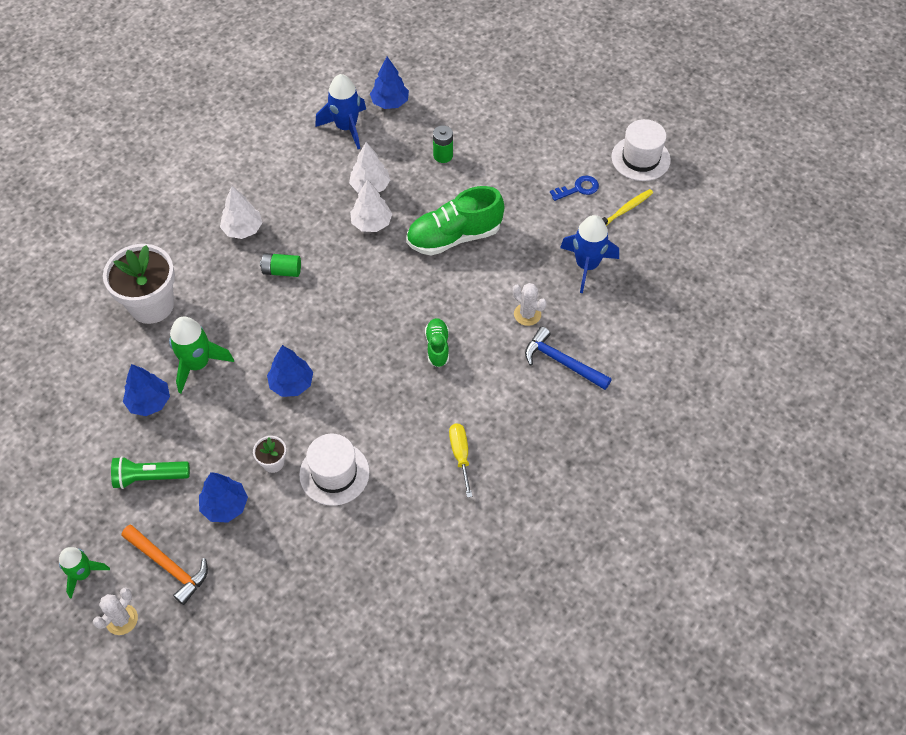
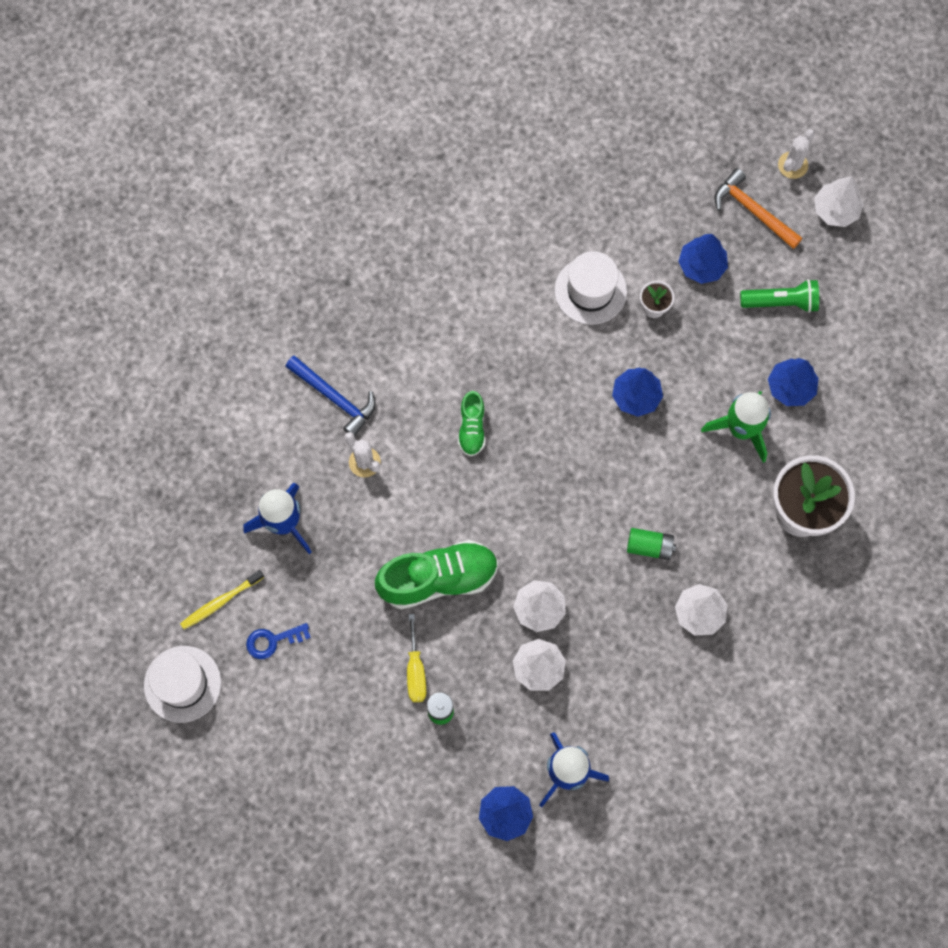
camera: 175 degrees left, 15 degrees up
green rocket [59,547,110,599] -> white tree [814,176,864,227]
yellow screwdriver [449,423,472,498] -> yellow screwdriver moved to [407,614,426,702]

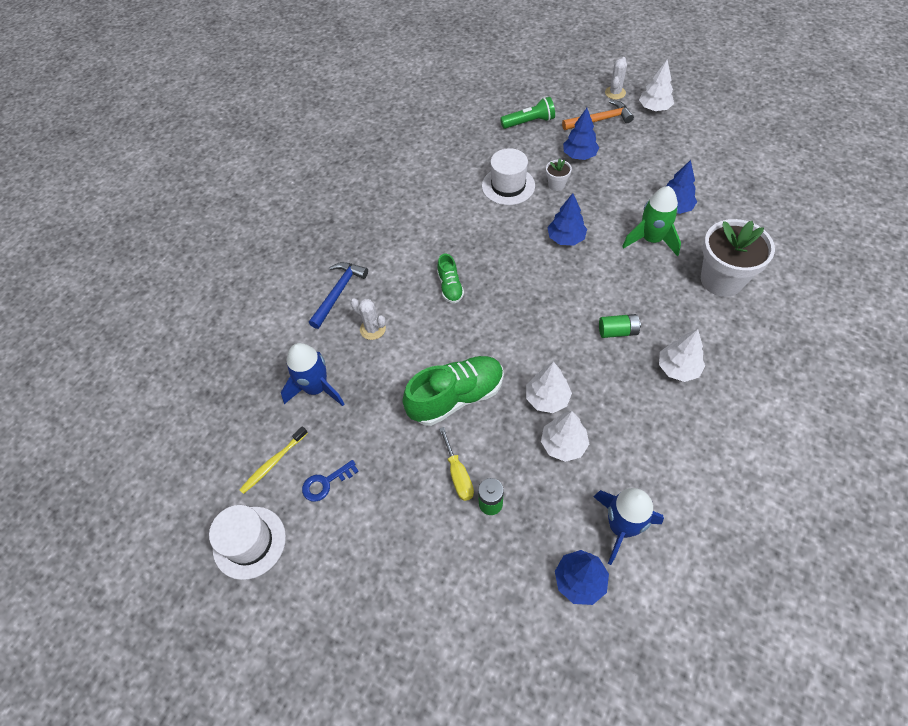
camera: 10 degrees left, 15 degrees down
blue hammer [285,356,376,437] -> blue hammer turned 90 degrees counterclockwise [309,262,368,329]
orange hammer [715,168,802,249] -> orange hammer turned 135 degrees clockwise [562,100,634,130]
green flashlight [740,279,819,313] -> green flashlight moved to [500,97,555,129]

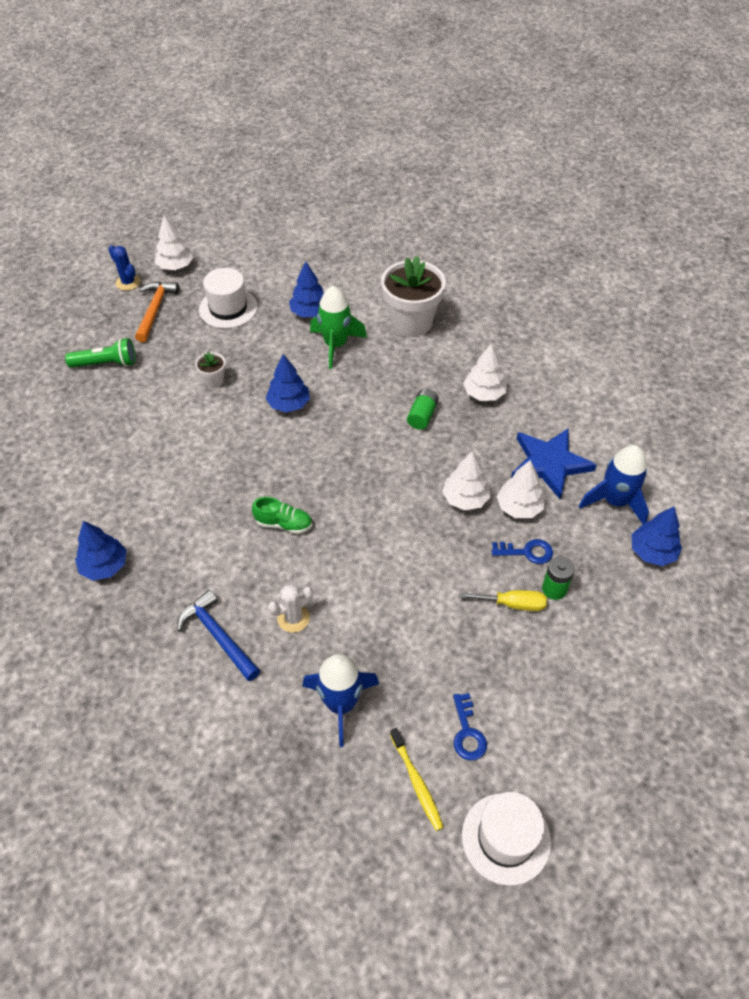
camera: 70 degrees left, 5 degrees down
green shoe [403,356,504,426] -> none
white hat [482,148,535,205] -> white hat moved to [199,268,258,329]
green flashlight [500,97,555,129] -> green flashlight turned 75 degrees clockwise [65,338,136,368]
blue tree [563,108,599,160] -> blue tree moved to [75,521,127,580]
white cactus [605,57,627,100] -> blue cactus [108,245,140,291]
none -> blue key [492,539,553,564]
none -> blue star [511,428,597,499]

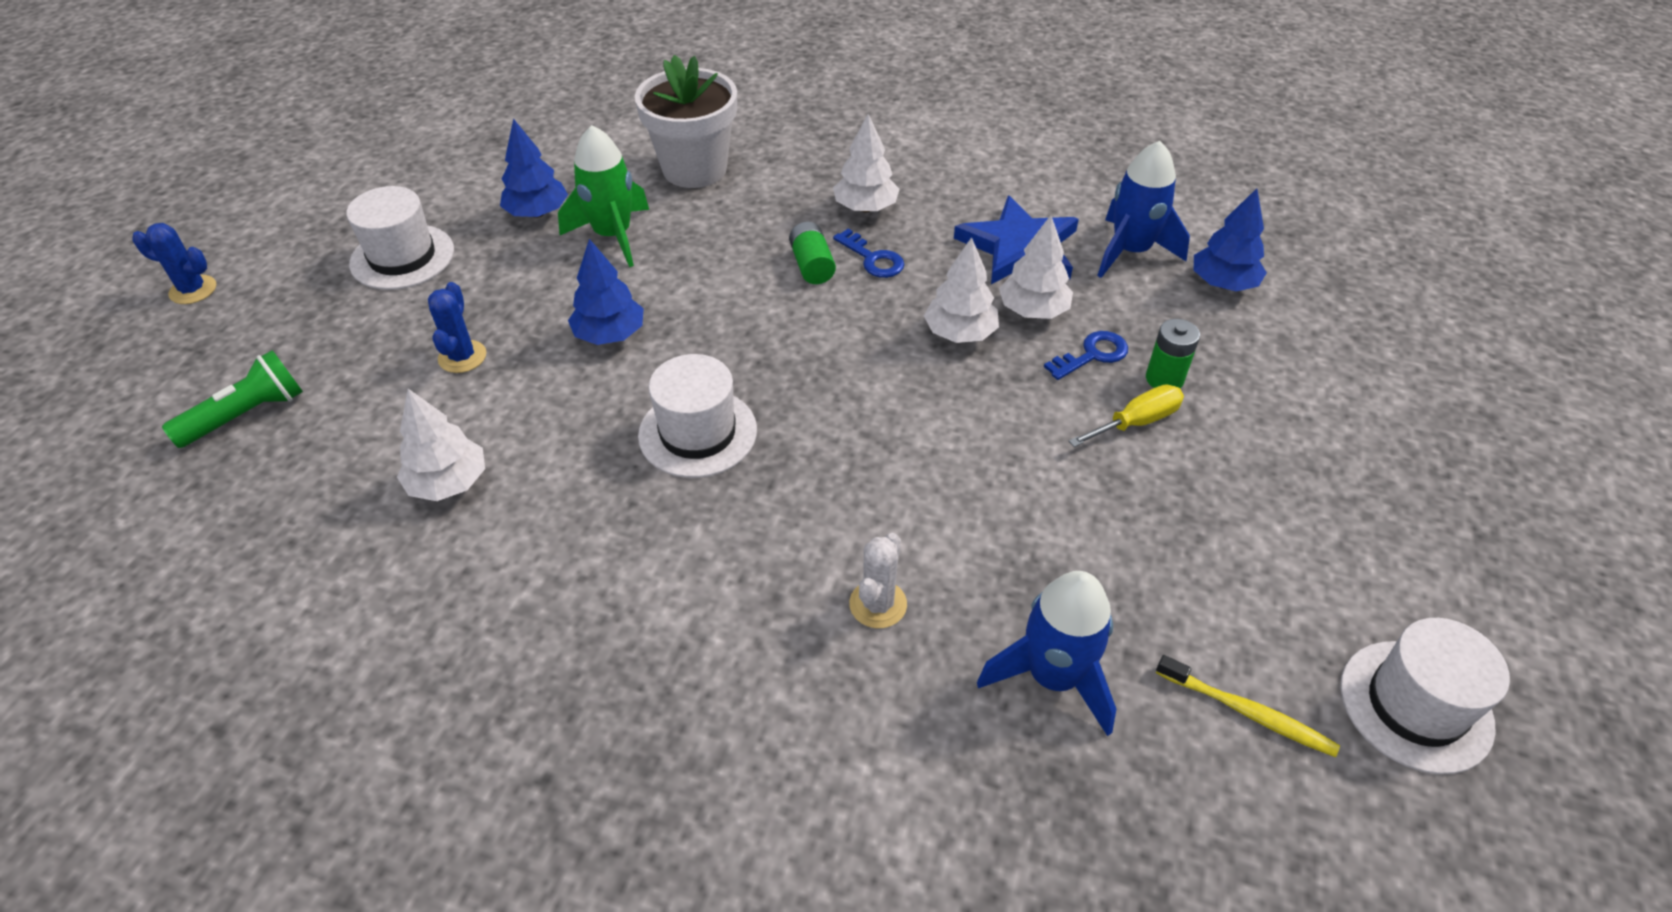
camera: 35 degrees left, 5 degrees down
blue tree [75,521,127,580] -> none
orange hammer [135,282,179,342] -> none
white tree [155,215,193,270] -> white tree moved to [397,389,485,501]
blue hammer [177,590,260,681] -> none
white flower pot [195,352,226,388] -> blue cactus [428,282,486,373]
green shoe [252,497,312,534] -> none
blue key [453,693,487,760] -> blue key moved to [833,229,904,278]
none -> white hat [638,354,757,478]

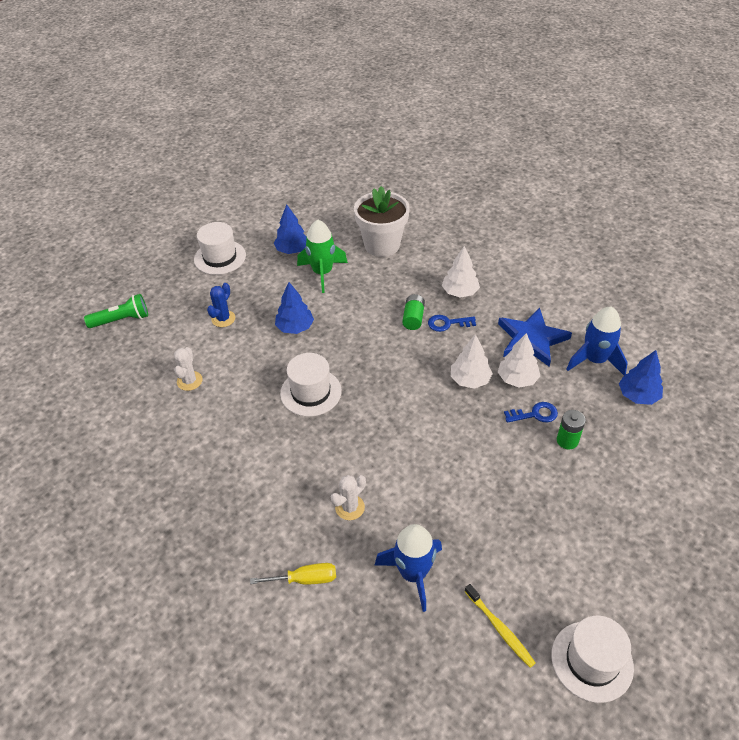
camera: 25 degrees right, 0 degrees up
blue cactus [133,223,216,304] -> none
white tree [397,389,485,501] -> white cactus [174,347,203,391]
blue key [833,229,904,278] -> blue key turned 105 degrees clockwise [428,315,476,332]
yellow screwdriver [1069,384,1184,447] -> yellow screwdriver moved to [250,563,336,585]

